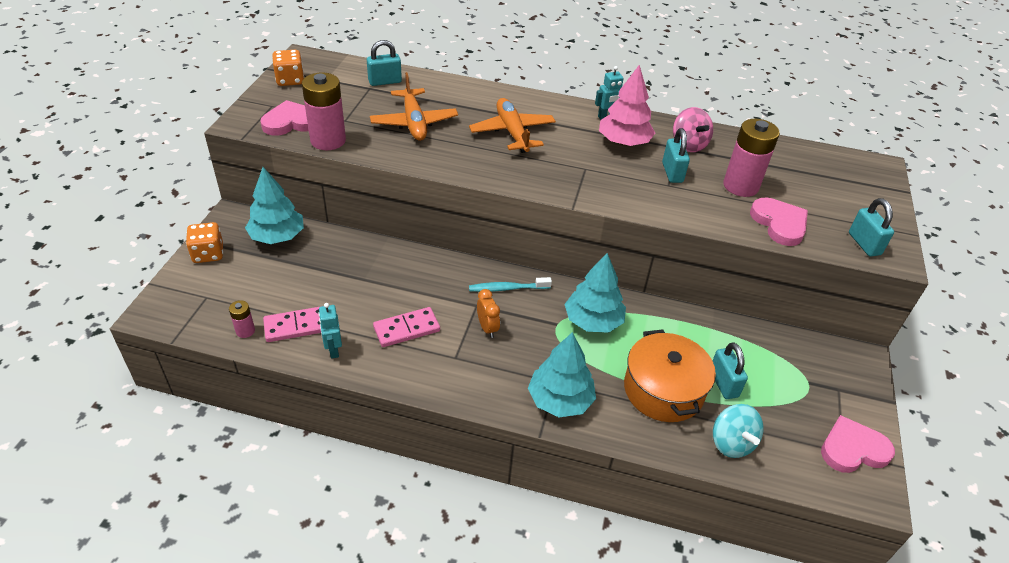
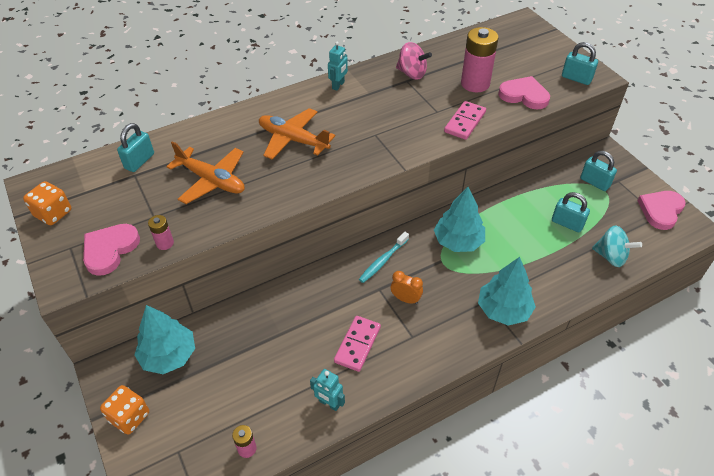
camera: 40 degrees left, 5 degrees up
pink domino [263,306,321,342] -> pink domino moved to [444,101,486,140]
pink battery [302,72,346,150] -> pink battery [148,215,174,250], size x0.48
pink tree [599,65,655,146] -> none
orange pot [624,329,716,422] -> none
turquoise padlock [662,128,690,183] -> turquoise padlock moved to [580,151,617,191]

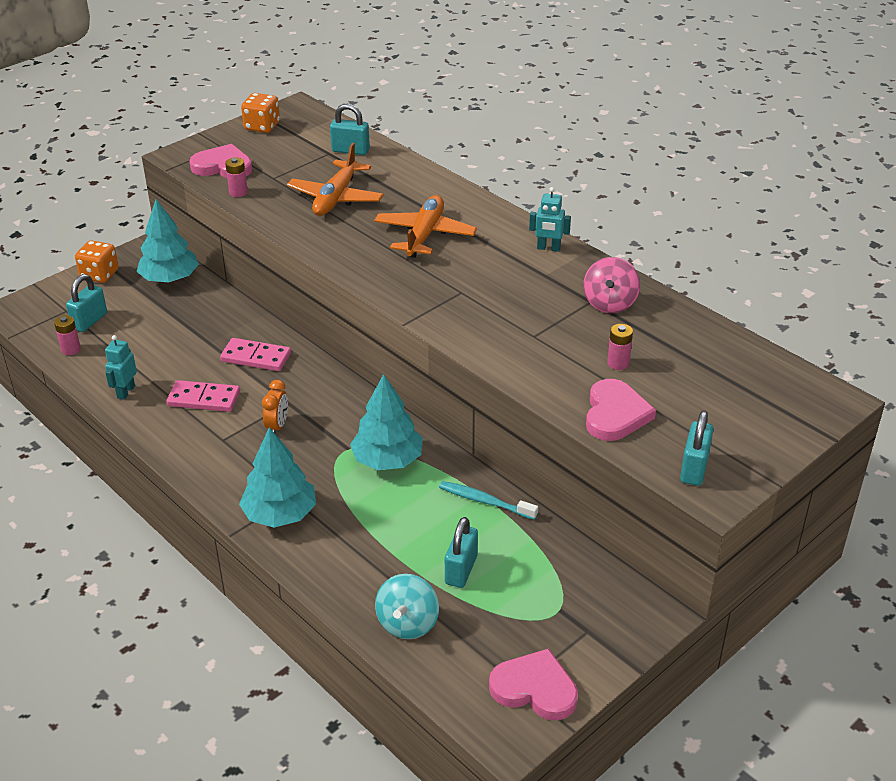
camera: 75 degrees right, 10 degrees down
turquoise toothbrush [359,232,409,283] -> turquoise toothbrush moved to [439,481,538,520]
pink domino [444,101,486,140] -> pink domino moved to [220,338,291,371]
pink battery [461,27,498,93] -> pink battery [607,324,633,370], size x0.48
turquoise padlock [580,151,617,191] -> turquoise padlock moved to [66,274,107,332]

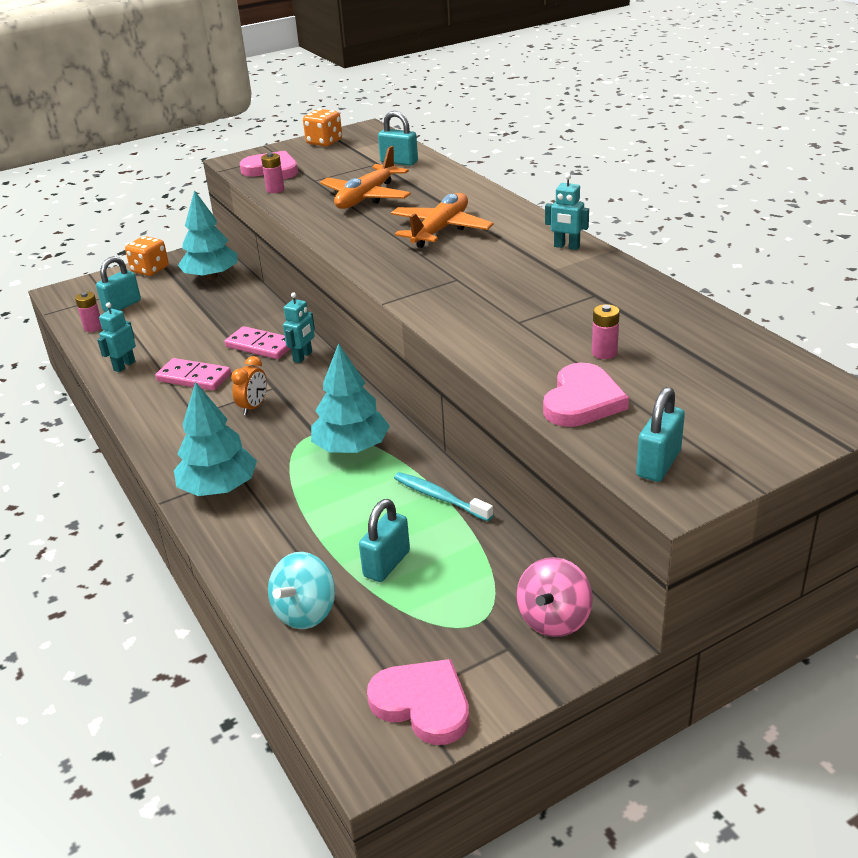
camera: 15 degrees right, 5 degrees down
pink spinning top [583,257,640,313] -> pink spinning top moved to [516,557,593,637]
none -> turquoise robot [283,293,315,363]

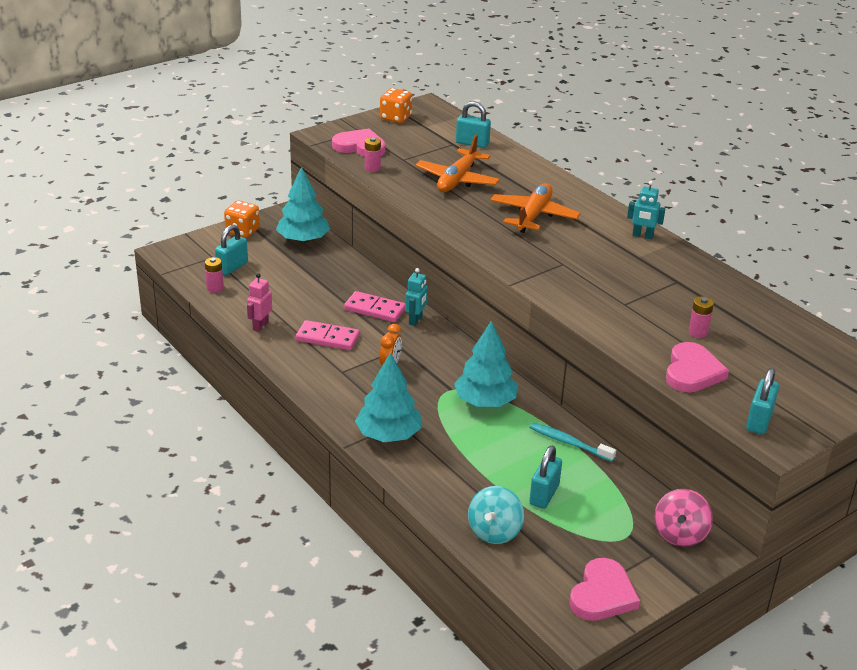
camera: 10 degrees left, 0 degrees up
turquoise robot [97,302,136,372] -> pink robot [247,273,272,332]
pink heart [367,659,470,745] -> pink heart turned 90 degrees clockwise [569,558,640,621]

